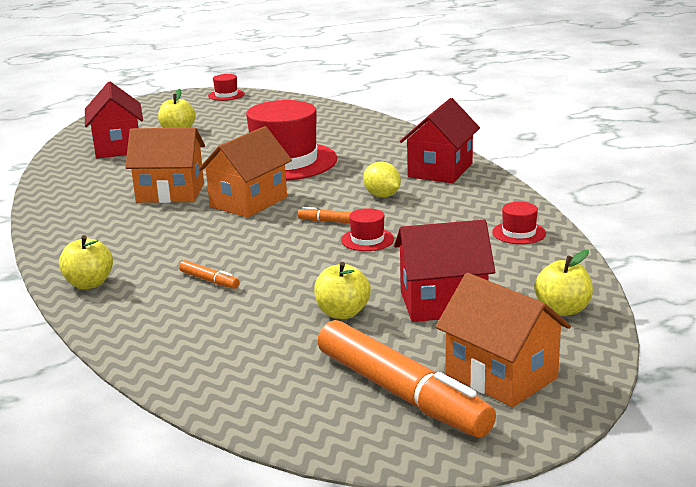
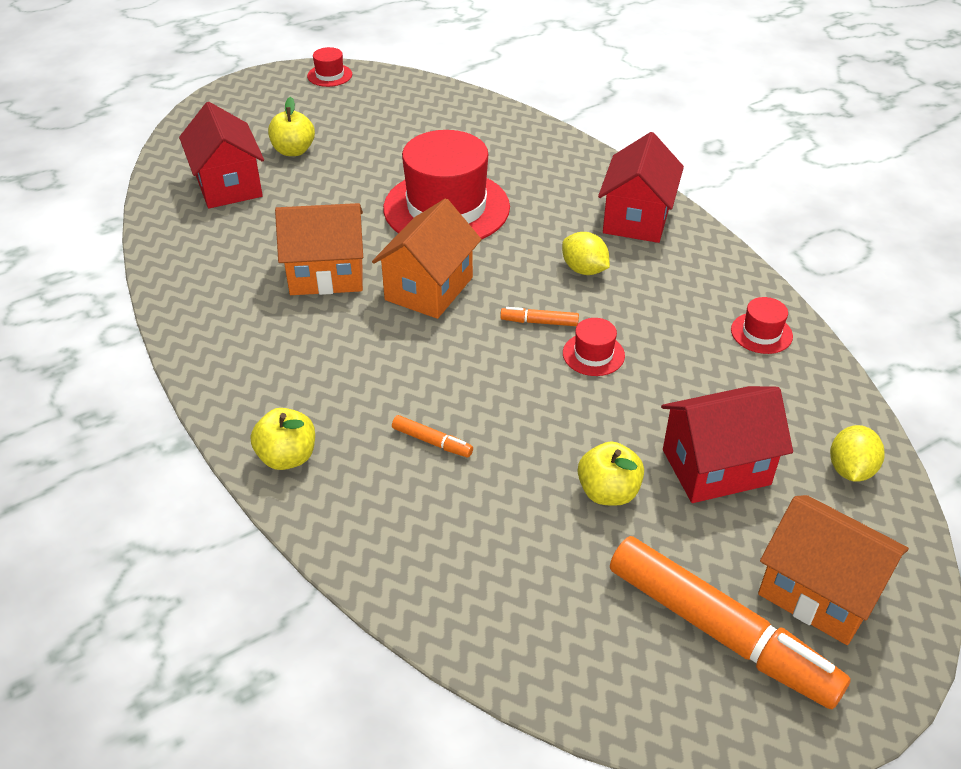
camera: 10 degrees left, 20 degrees up
yellow apple [534,250,593,316] -> yellow lemon [830,425,885,482]

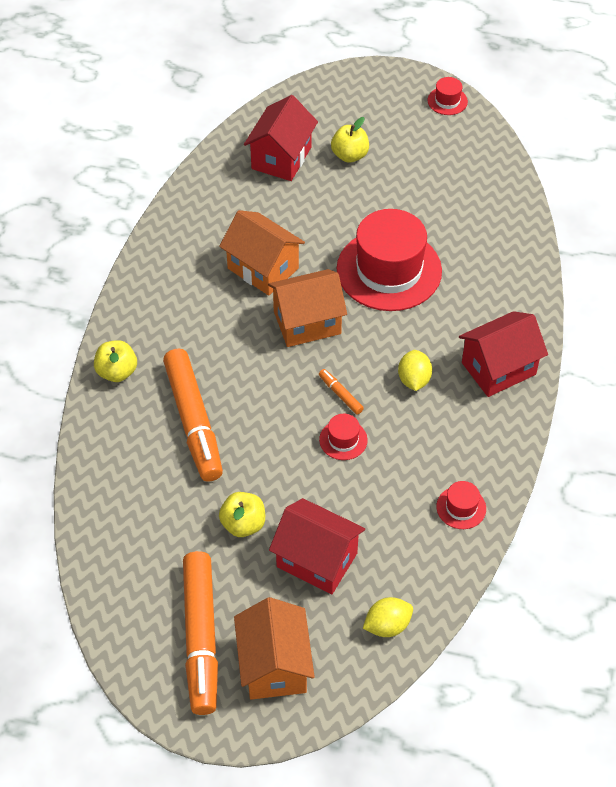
camera: 45 degrees right, 10 degrees up
orange marker [392,415,473,458] -> orange marker [163,348,223,482], size x2.45

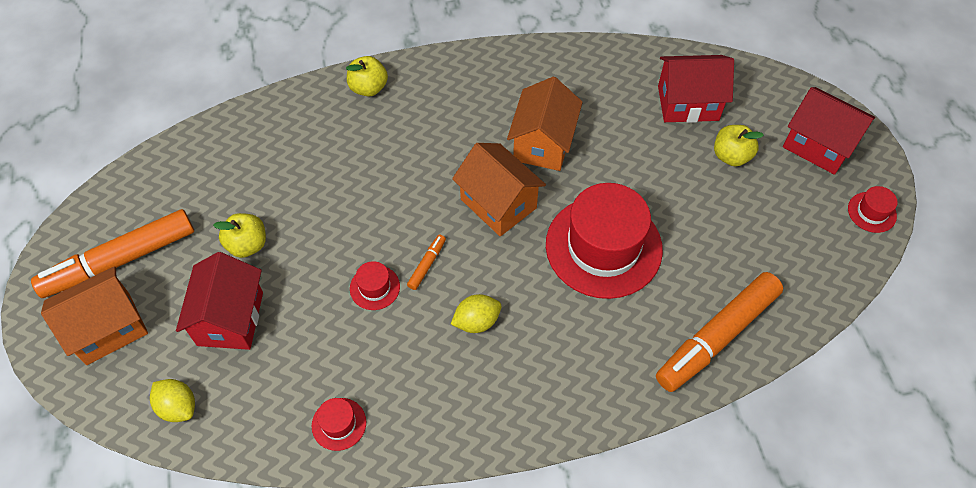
camera: 65 degrees right, 5 degrees up
orange marker [163,348,223,482] -> orange marker moved to [656,272,783,392]
red house [459,311,548,397] -> red house moved to [783,87,875,175]

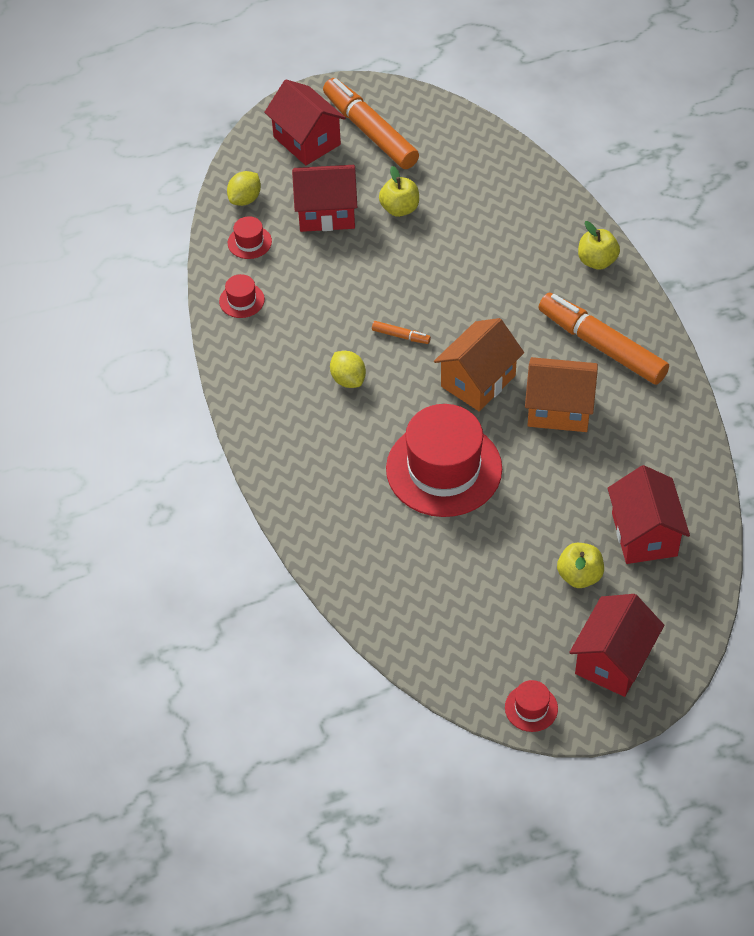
camera: 85 degrees right, 5 degrees down
orange house [41,266,148,365] -> red house [264,79,346,165]
red hat [350,261,400,310] -> red hat moved to [228,216,272,259]
orange marker [656,272,783,392] -> orange marker moved to [539,293,669,385]

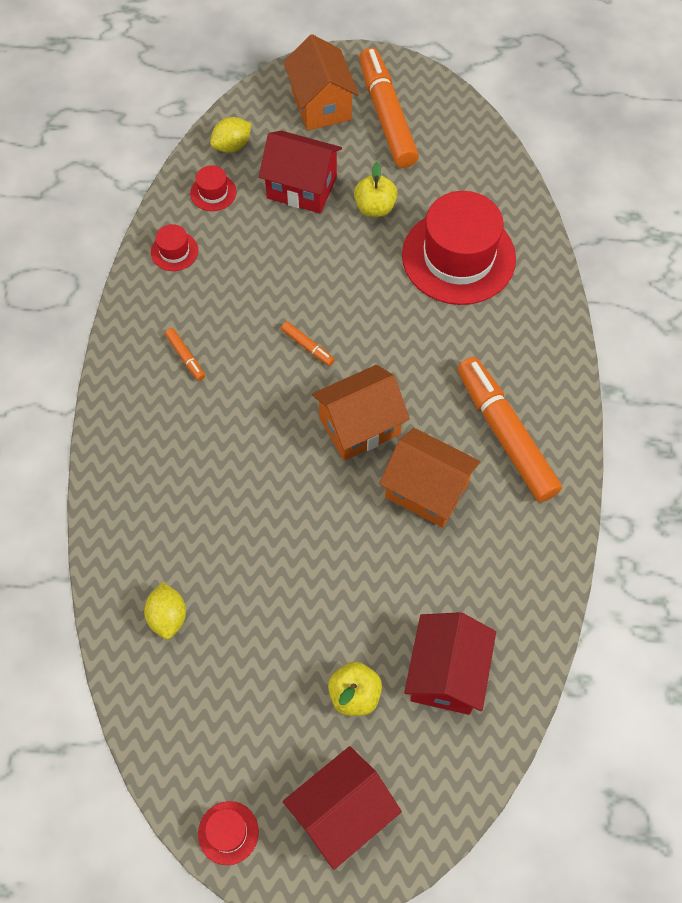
camera: 20 degrees right, 10 degrees up
red house [264,79,346,165] -> orange house [283,34,359,131]
yellow lemon [330,351,366,388] -> yellow lemon moved to [144,582,186,639]
red hat [386,404,502,517] -> red hat moved to [402,191,516,305]
yellow apple [578,221,620,270] -> none
none -> orange marker [165,328,205,381]

